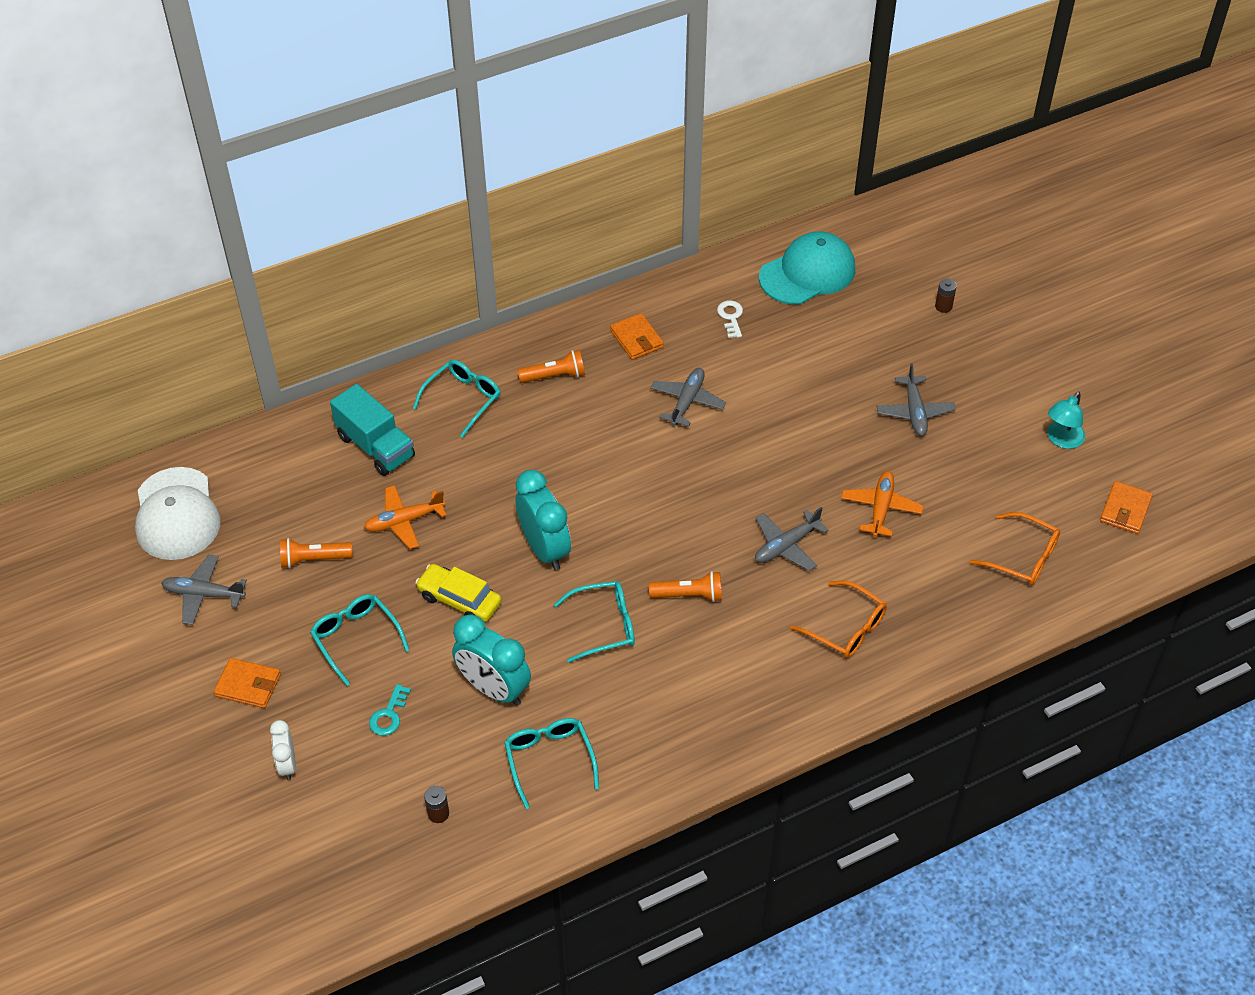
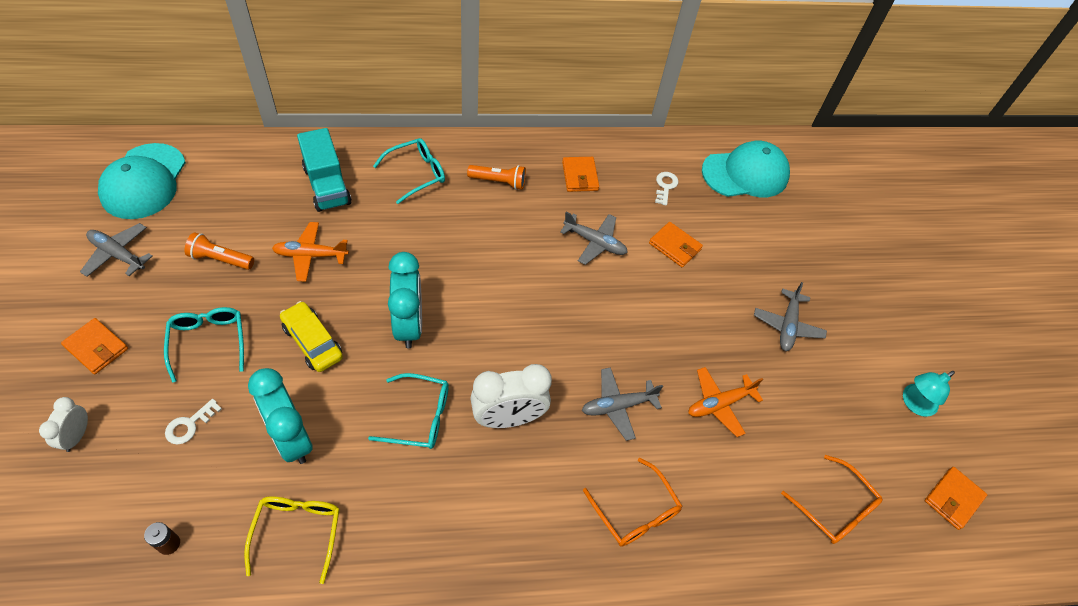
camera: 15 degrees right, 5 degrees up
white cap [135,467,220,560] -> turquoise cap [98,143,186,219]
turquoise key [369,684,411,736] -> white key [165,399,222,445]
turquoise glasses [504,718,599,809] -> yellow glasses [244,496,340,584]
orange flashlight [649,571,722,602] -> white clock [470,364,552,428]
grey plane [650,368,726,427] -> grey plane turned 75 degrees clockwise [560,212,628,265]
orange plane [841,471,923,537] -> orange plane turned 150 degrees counterclockwise [688,367,763,437]
brown battery [935,279,957,313] -> none
none -> orange wallet [649,222,703,267]

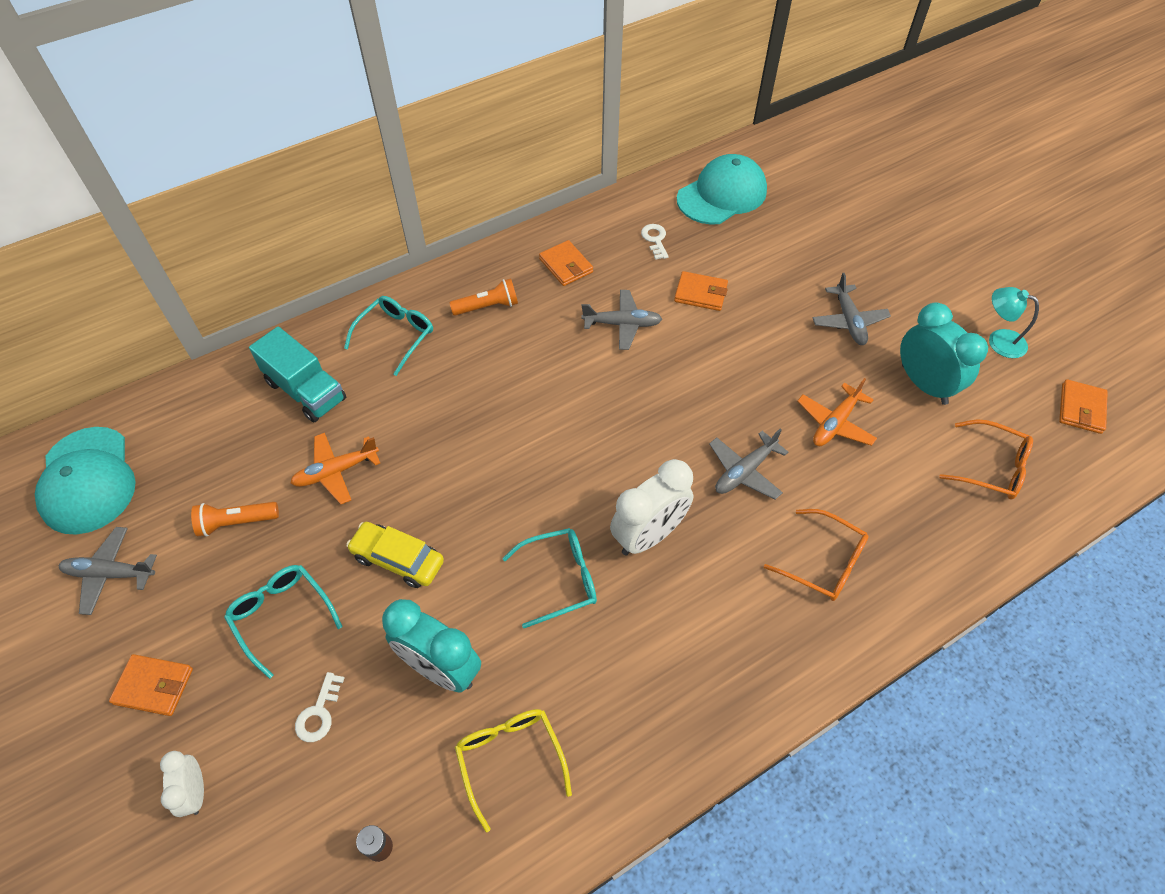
camera: 20 degrees left, 0 degrees up
turquoise clock [388,252,422,348] -> turquoise clock moved to [900,303,988,405]
turquoise lamp [903,371,955,417] -> turquoise lamp turned 90 degrees clockwise [989,287,1039,358]

